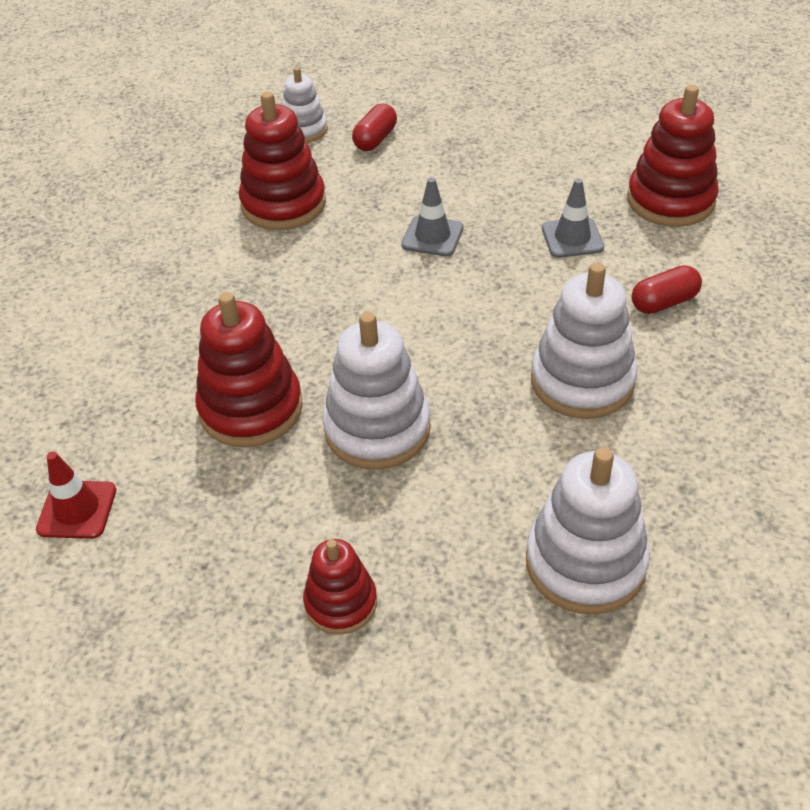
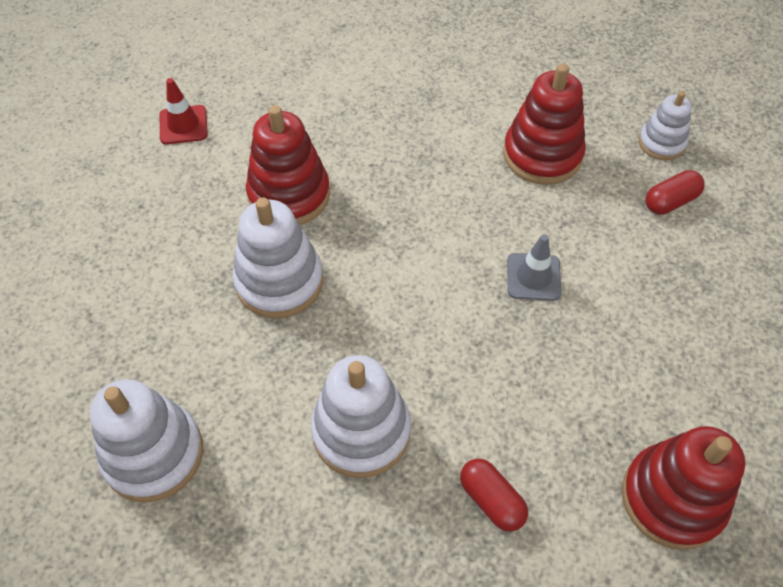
camera: 75 degrees right, 10 degrees up
red stacking toy [303,539,377,635] -> none
red capsule [352,104,397,151] -> red capsule turned 45 degrees counterclockwise [646,170,704,215]
grey traffic cone [542,178,604,258] -> none

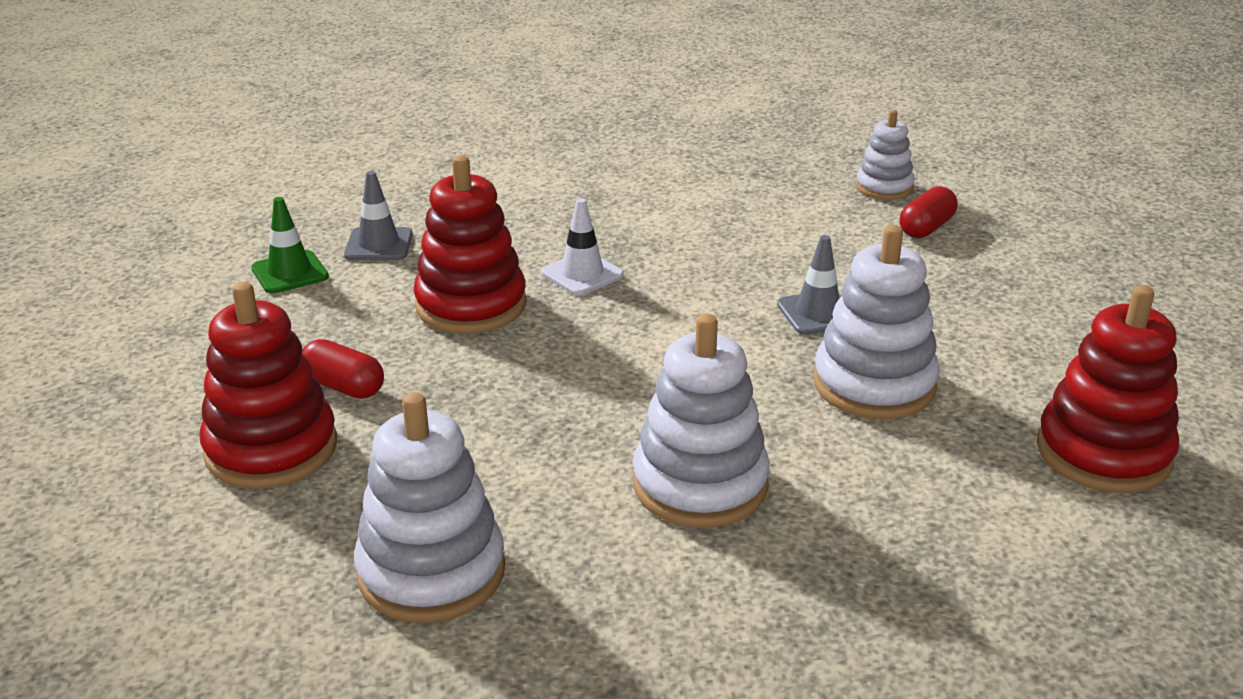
camera: 20 degrees left, 25 degrees down
red traffic cone [160,78,208,144] -> green traffic cone [251,197,329,293]
white stacking toy [233,197,323,319] -> white stacking toy moved to [813,225,940,419]
red capsule [460,459,528,532] -> red capsule moved to [302,339,384,399]
red stacking toy [503,63,586,185] -> red stacking toy moved to [199,282,337,489]
none -> grey traffic cone [344,171,413,260]
none -> white traffic cone [541,198,624,296]

